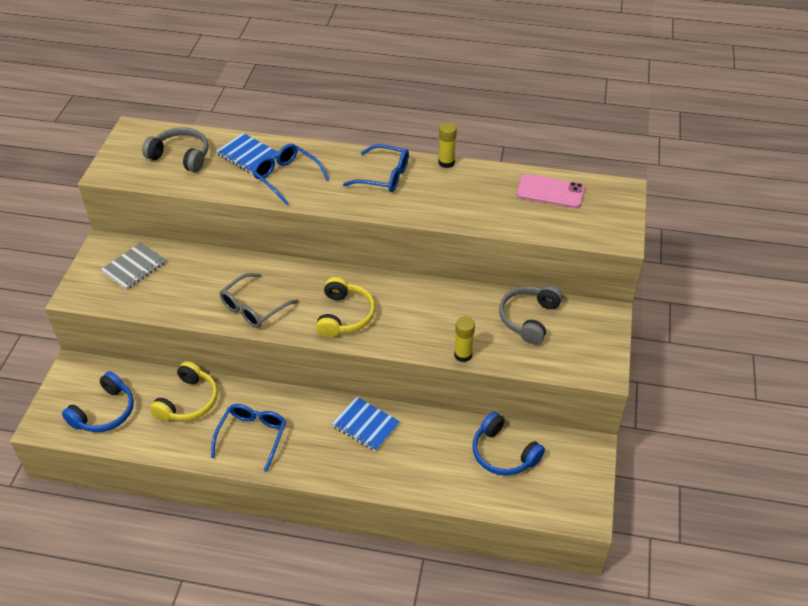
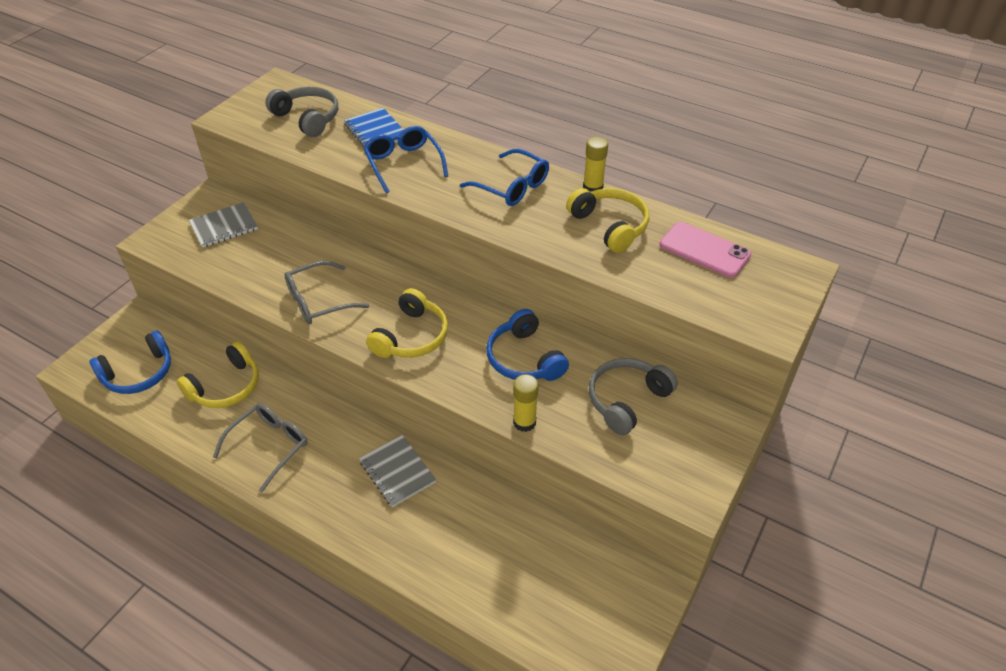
camera: 20 degrees right, 0 degrees up
blue glasses [211,404,286,472] -> grey glasses [213,403,308,492]
blue notebook [332,397,400,452] -> grey notebook [359,435,436,507]
blue headphones [472,412,545,476] -> blue headphones moved to [486,309,569,381]
none -> yellow headphones [566,188,649,253]

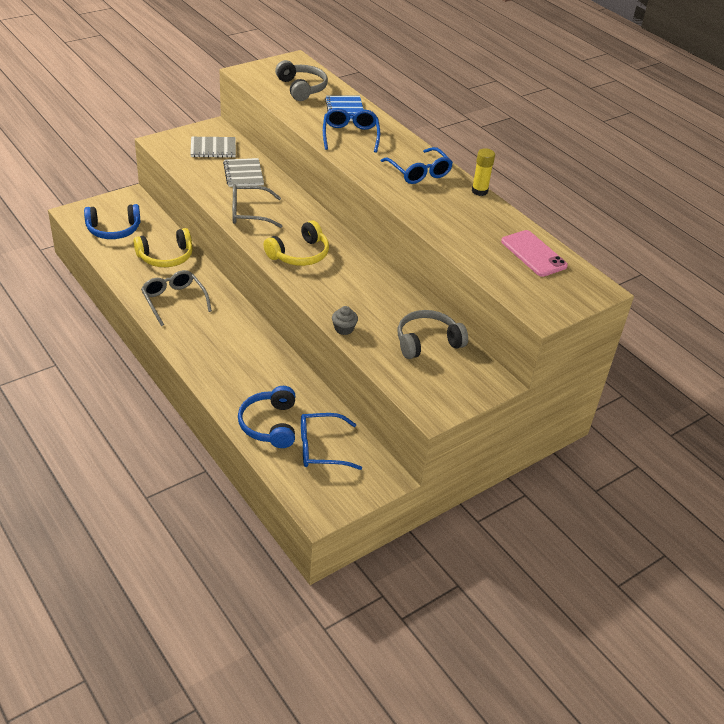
camera: 20 degrees right, 5 degrees down
grey glasses [213,403,308,492] -> grey glasses turned 90 degrees counterclockwise [141,270,212,326]
grey notebook [359,435,436,507] -> grey notebook moved to [223,158,264,187]
blue headphones [486,309,569,381] -> blue headphones moved to [238,386,295,448]
yellow glue stick [513,374,538,432] -> grey cupcake [332,306,358,335]
yellow headphones [566,188,649,253] -> none
none -> blue glasses [301,413,362,470]

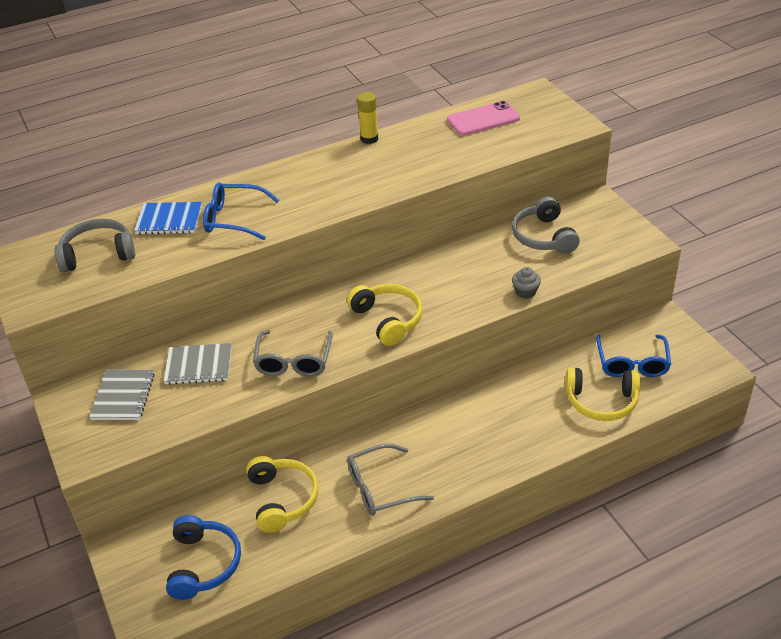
camera: 75 degrees left, 0 degrees up
blue headphones [238,386,295,448] -> yellow headphones [565,367,640,421]
blue glasses [381,147,453,184] -> none

